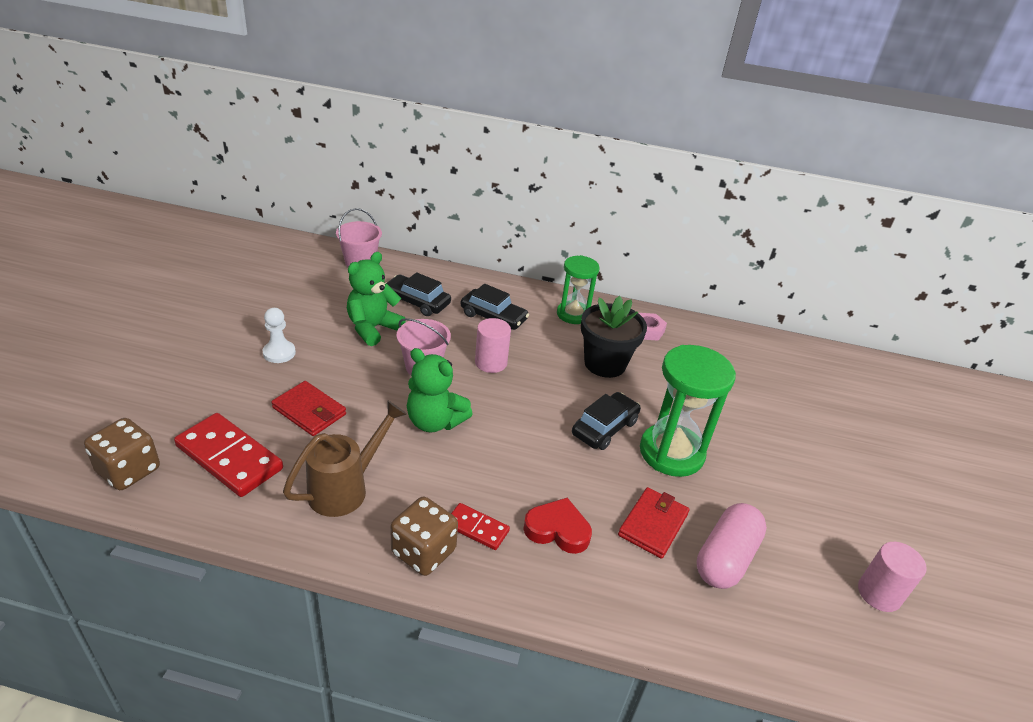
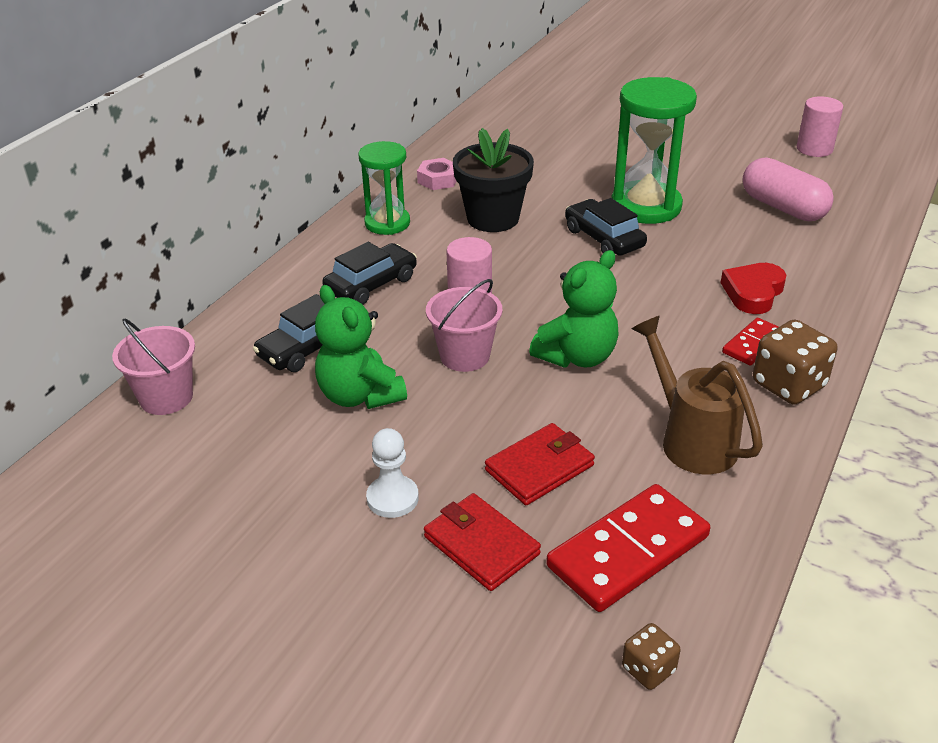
camera: 70 degrees left, 0 degrees up
brown dice [84,418,160,490] -> brown dice [622,623,681,690], size x0.55
red wallet [618,487,690,559] -> red wallet moved to [424,493,541,591]

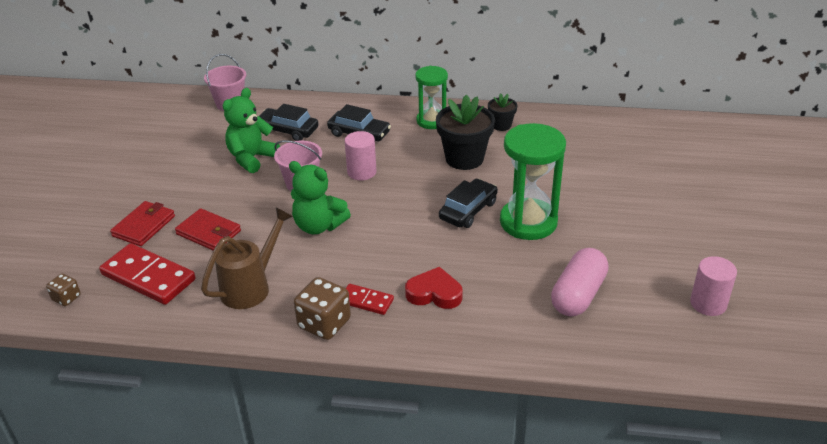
camera: 70 degrees right, 0 degrees up
white pawn [366,428,419,518] -> none
pink nut [417,158,457,190] -> black flower pot [488,93,518,131]

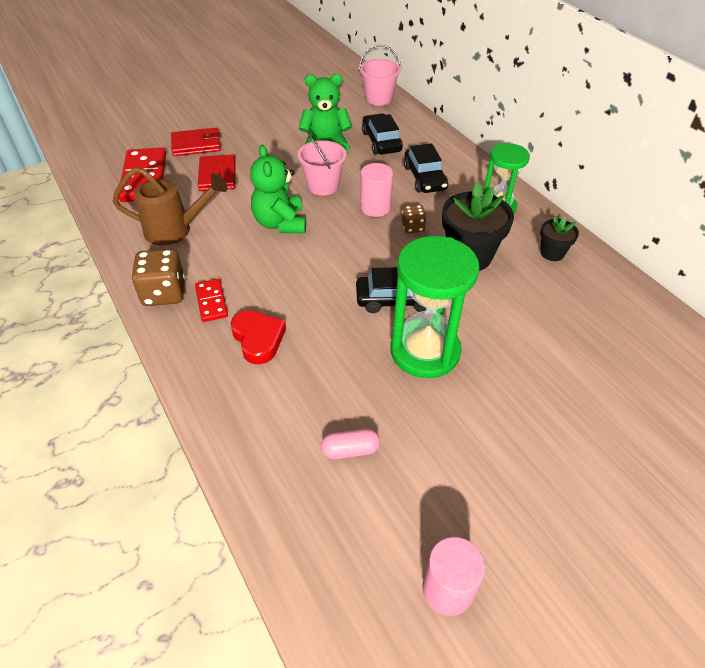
camera: 50 degrees right, 10 degrees up
brown dice [46,274,81,306] -> brown dice moved to [402,205,427,233]
pink capsule [551,248,609,316] -> pink capsule [321,429,380,459], size x0.54

